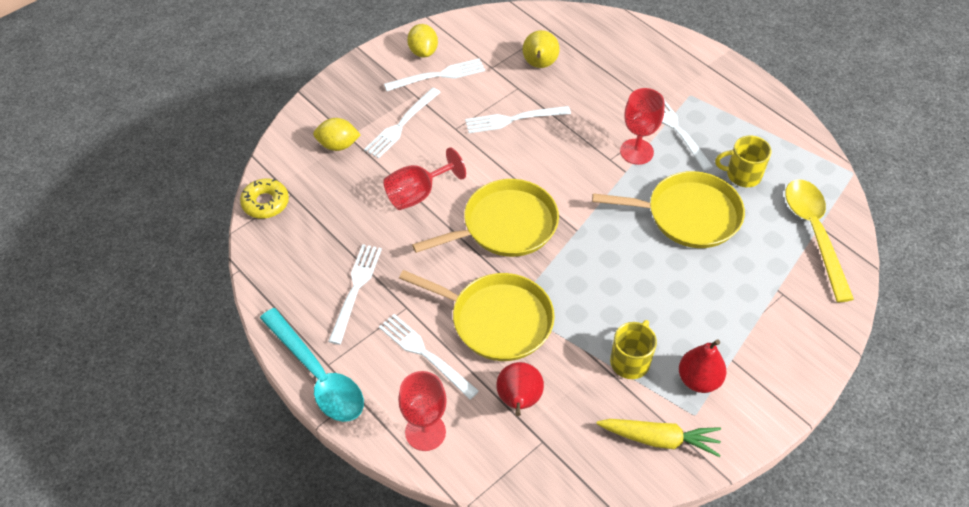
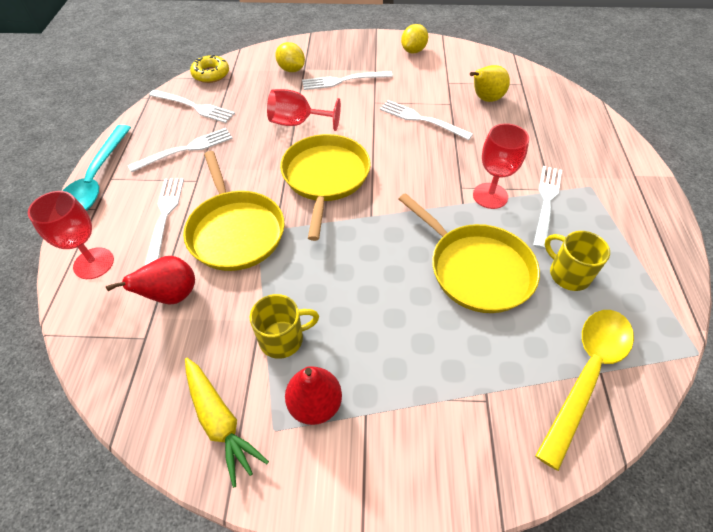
camera: 45 degrees right, 0 degrees up
white fork [384,58,485,91] -> white fork moved to [149,90,235,123]
yellow pan [412,179,559,257] -> yellow pan turned 105 degrees counterclockwise [280,134,371,241]

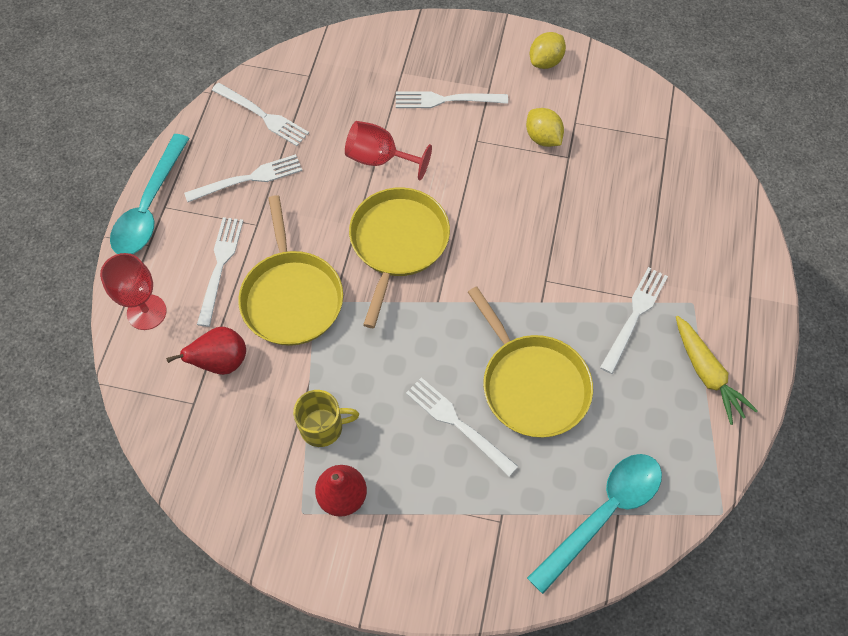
camera: 10 degrees right, 10 degrees up
yellow carrot [185,358,269,488] -> yellow carrot moved to [676,316,758,425]
yellow donut [190,55,229,83] -> none
yellow lemon [275,42,305,72] -> yellow lemon moved to [526,108,564,147]
white fork [379,100,473,140] -> white fork moved to [406,377,518,476]
yellow pear [470,65,510,102] -> none
red goblet [473,123,529,209] -> none
yellow spoon [535,310,634,471] -> turquoise spoon [527,454,662,594]
yellow mug [545,231,610,291] -> none

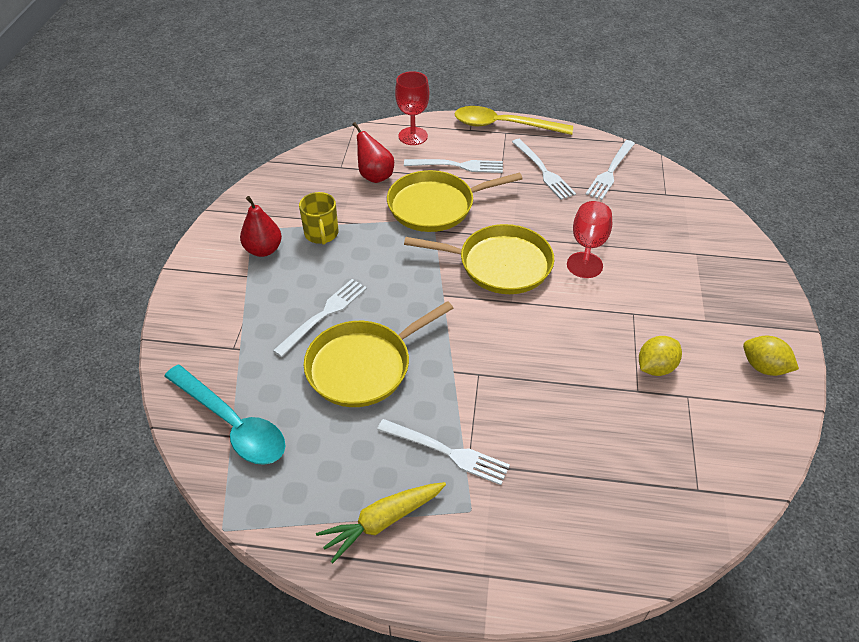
camera: 85 degrees right, 15 degrees down
turquoise spoon [110,134,190,254] -> yellow spoon [455,106,573,135]
white fork [396,91,508,108] -> none

